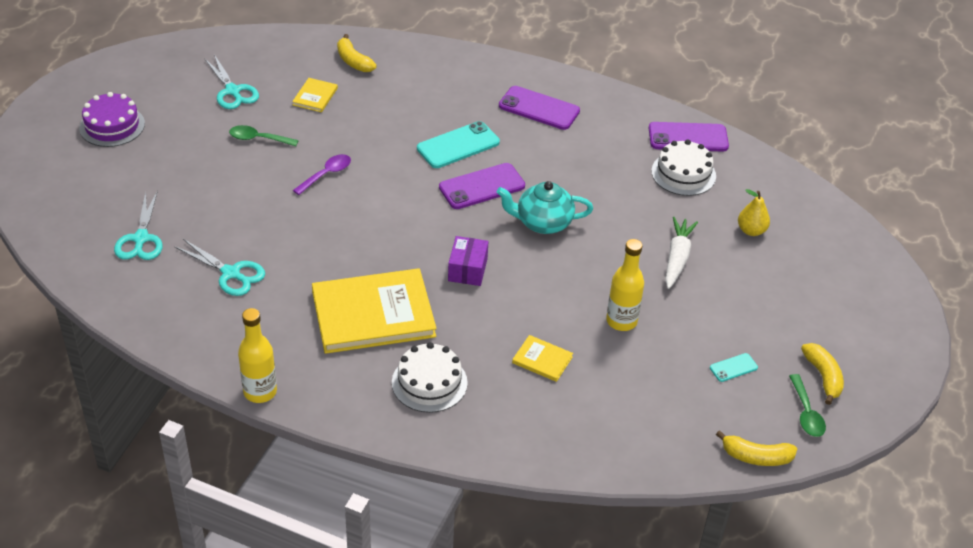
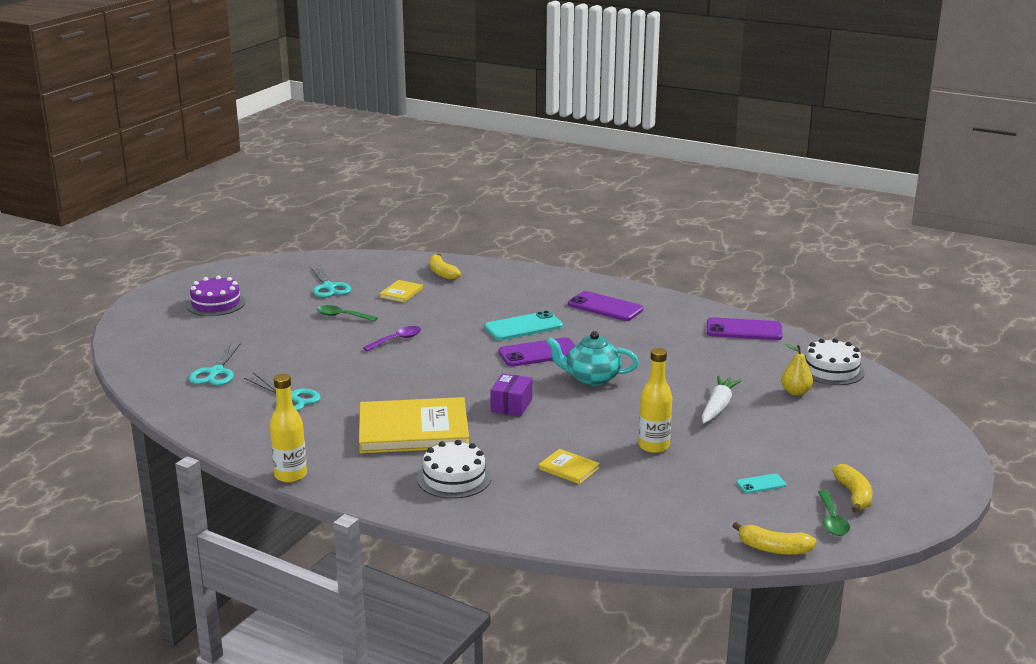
camera: 10 degrees right, 20 degrees down
white cake [651,140,716,196] -> white cake moved to [805,338,865,385]

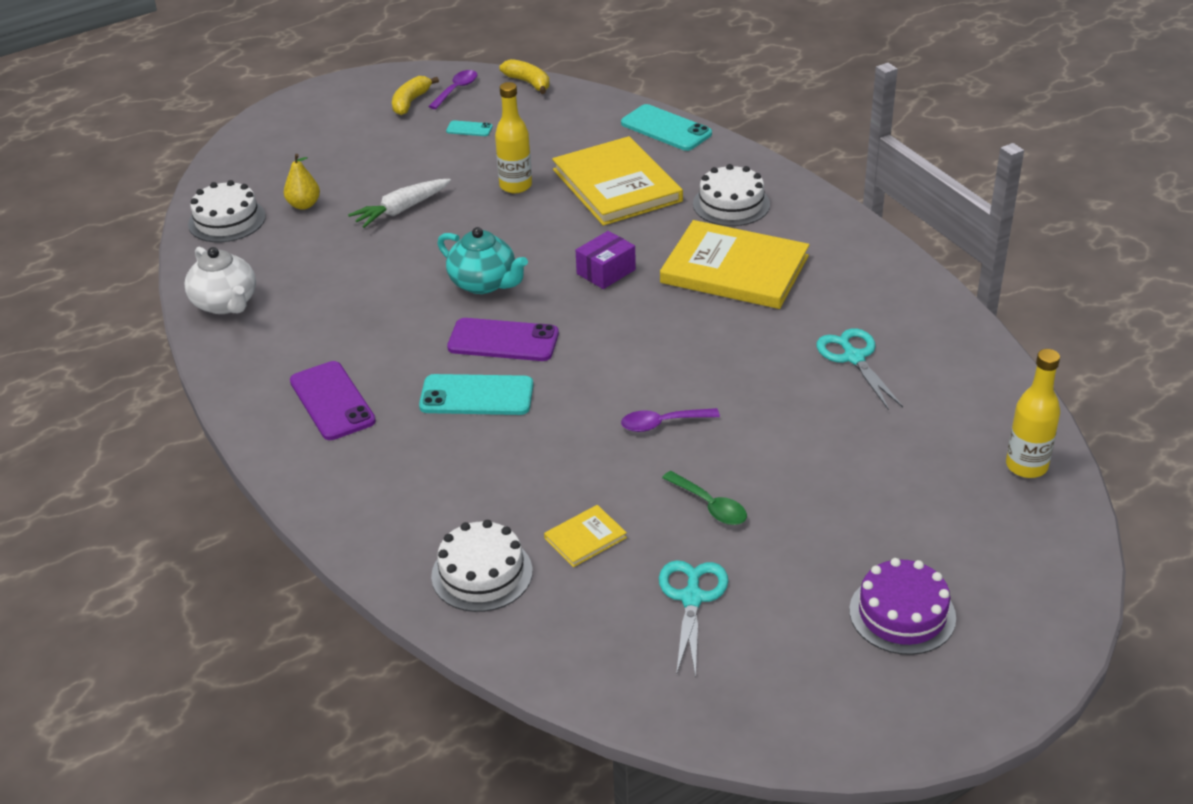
camera: 150 degrees left, 15 degrees up
turquoise scissors [189,343,241,386] -> none
yellow bottle [270,374,307,483] -> yellow bottle moved to [1006,349,1060,478]
yellow banana [429,254,461,280] -> white cake [431,520,533,612]
yellow book [539,449,600,484] -> yellow book [552,136,683,226], size x2.30
purple phone [707,317,783,340] -> white teapot [185,247,256,314]
green spoon [818,490,850,536] -> purple spoon [428,70,477,109]
none -> turquoise phone [621,104,712,151]

